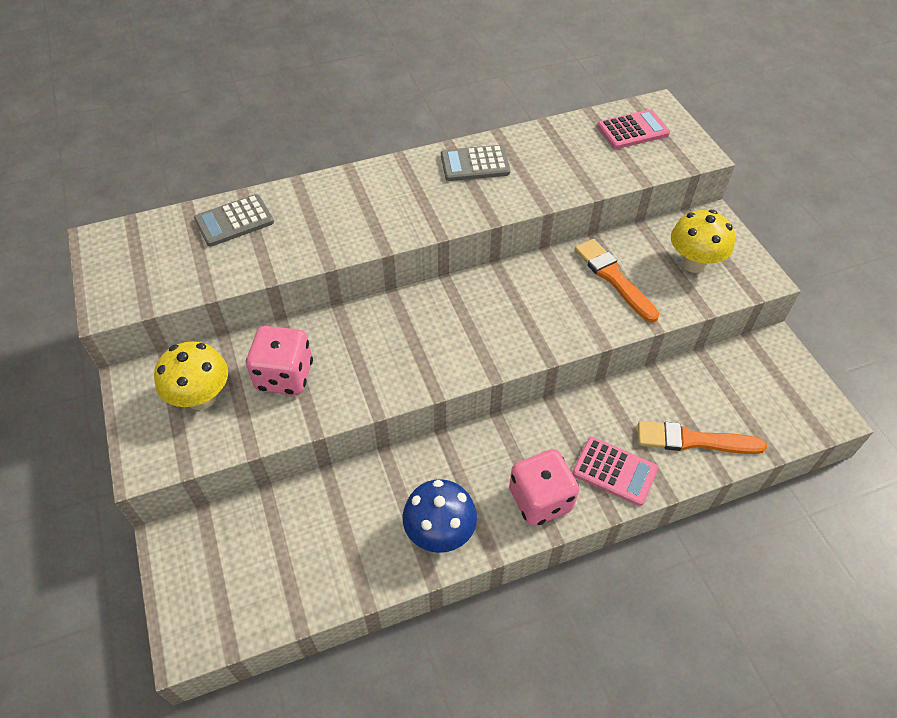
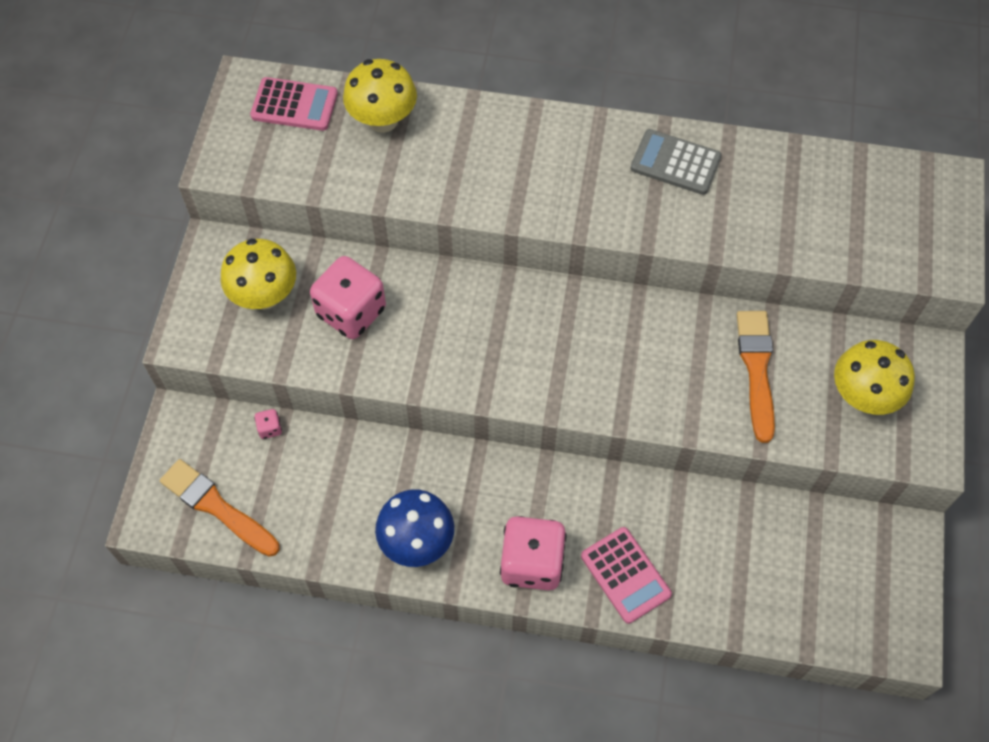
camera: 30 degrees right, 10 degrees up
grey calculator [194,194,274,247] -> yellow mushroom [343,59,417,133]
pink calculator [597,109,670,149] -> pink calculator moved to [250,77,338,131]
orange brush [638,421,767,454] -> orange brush moved to [160,459,280,557]
none -> pink dice [254,409,282,439]

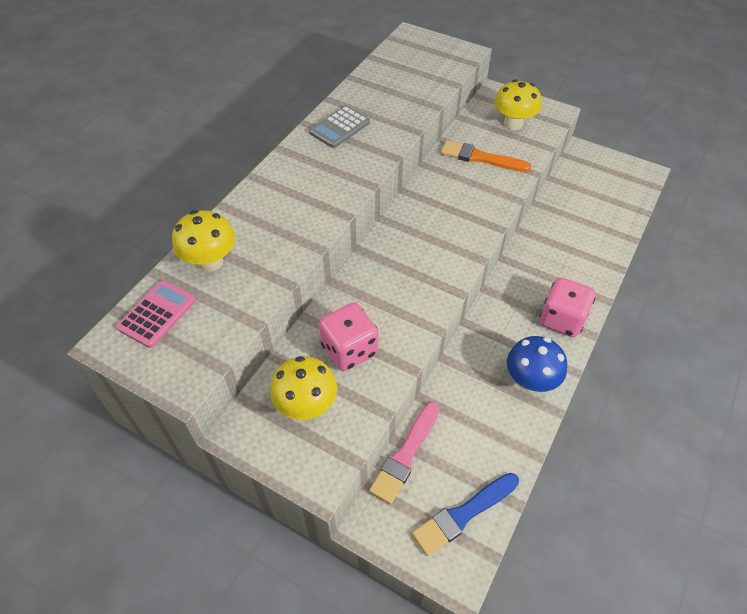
camera: 70 degrees left, 10 degrees down
orange brush [160,459,280,557] -> blue brush [412,473,519,556]
pink dice [254,409,282,439] -> pink brush [369,402,440,504]
pink calculator [581,527,672,624] -> none

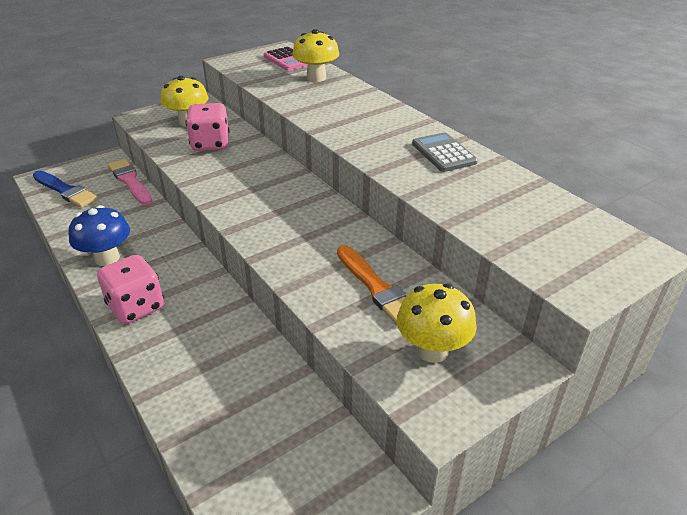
camera: 115 degrees right, 15 degrees down
blue brush [412,473,519,556] -> blue brush turned 135 degrees clockwise [33,170,98,208]
orange brush [441,140,532,172] -> orange brush turned 105 degrees clockwise [337,245,406,325]

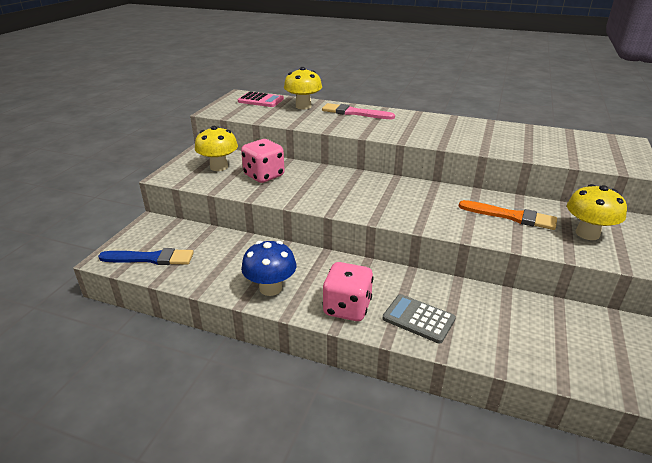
camera: 35 degrees left, 5 degrees down
pink brush [108,159,152,205] -> pink brush moved to [322,103,395,119]
grey calculator [412,132,478,172] -> grey calculator moved to [383,294,456,344]

